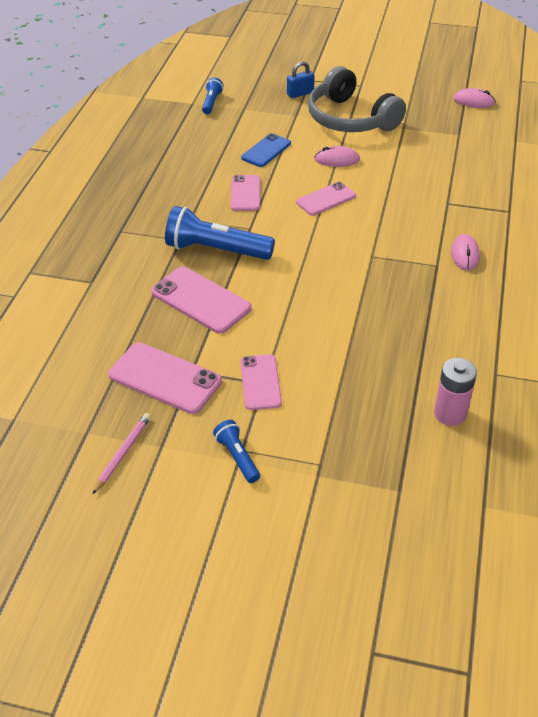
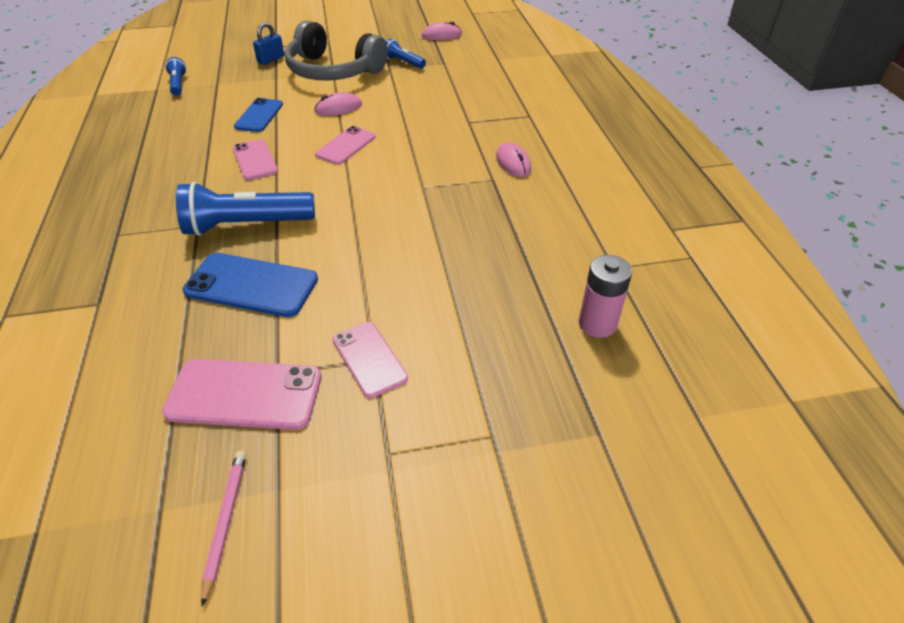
camera: 25 degrees left, 0 degrees up
pink phone [151,267,251,334] -> blue phone [182,253,318,317]
blue flashlight [213,420,260,483] -> blue flashlight moved to [386,39,426,69]

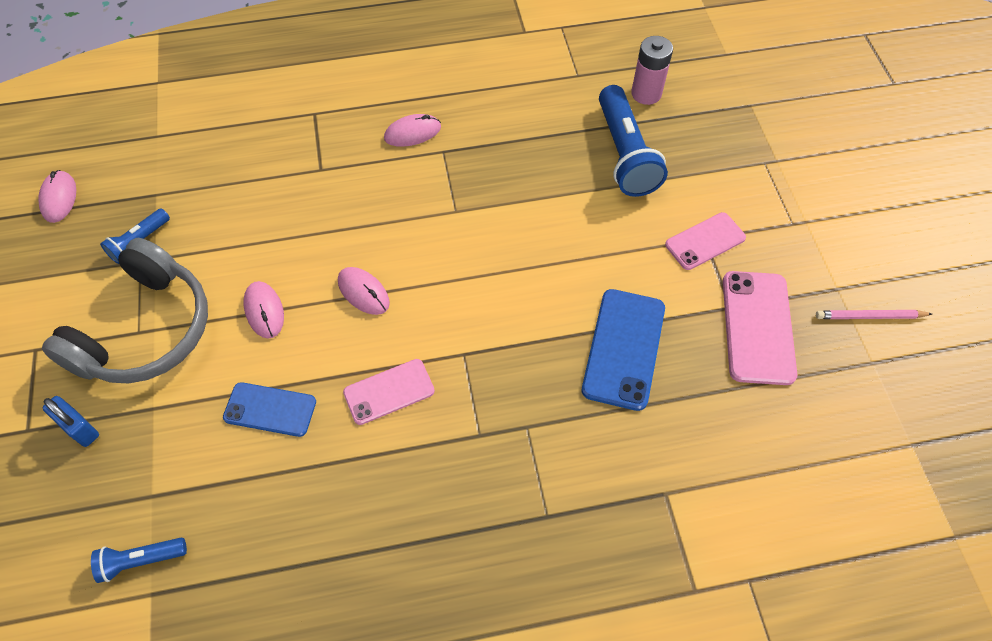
camera: 90 degrees left, 15 degrees up
blue flashlight [176,182,315,236] -> blue flashlight moved to [599,85,668,197]
pink phone [315,126,375,165] -> pink mouse [338,267,390,315]

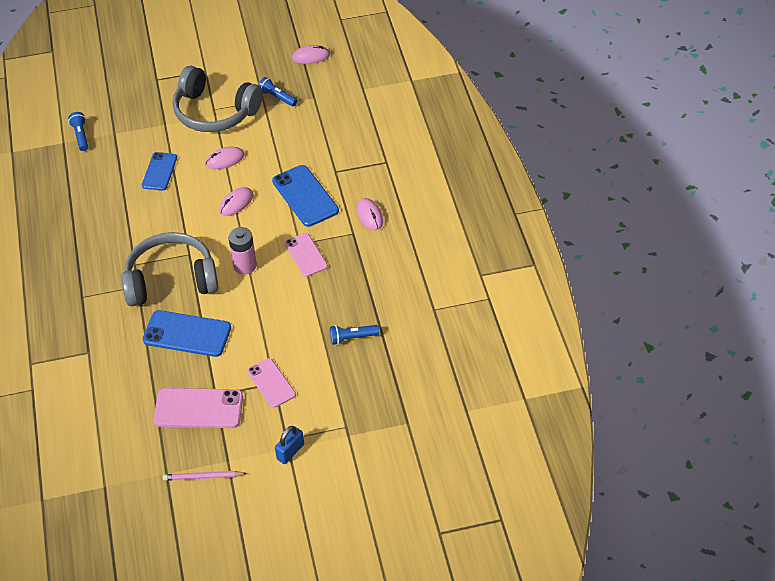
camera: 90 degrees right, 10 degrees down
blue padlock [42,396,99,447] -> blue padlock moved to [275,426,304,464]
pink phone [343,359,435,425] -> pink phone moved to [285,233,328,277]
blue flashlight [599,85,668,197] -> blue flashlight [330,325,379,345], size x0.51
pink battery [631,36,673,105] -> pink battery moved to [228,227,257,275]
pink pencil [816,310,932,319] -> pink pencil turned 90 degrees counterclockwise [163,471,247,481]
none -> grey headphones [122,232,218,306]
none -> blue phone [272,165,339,227]

